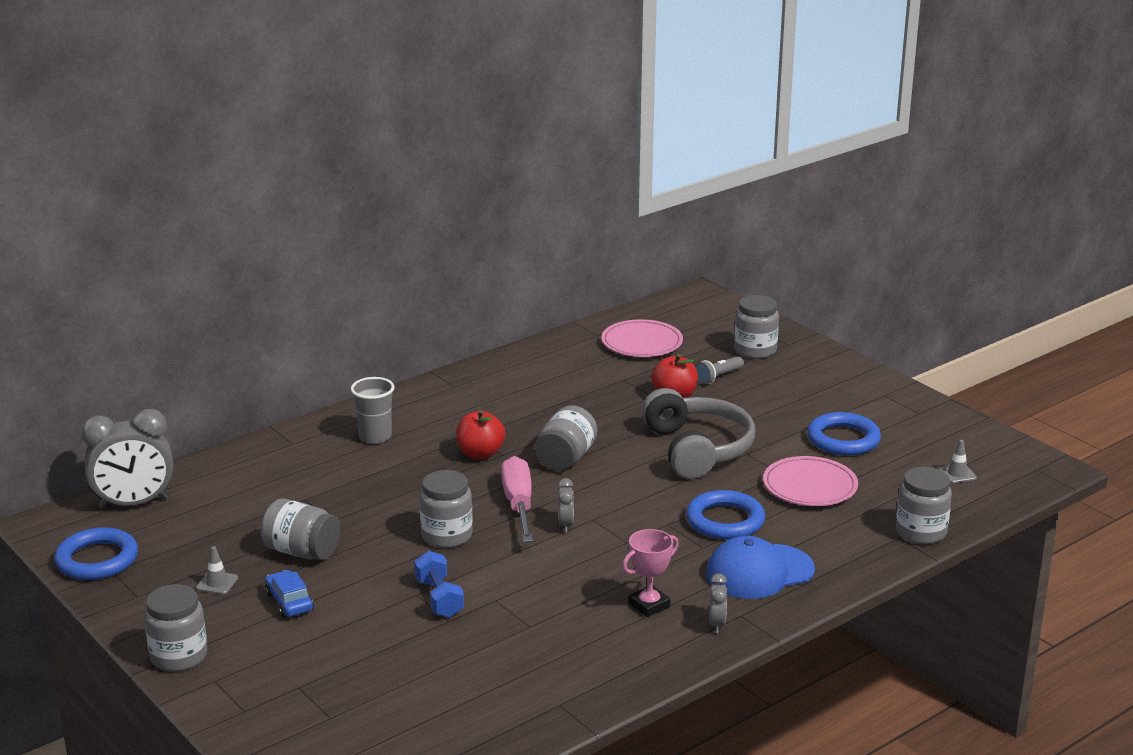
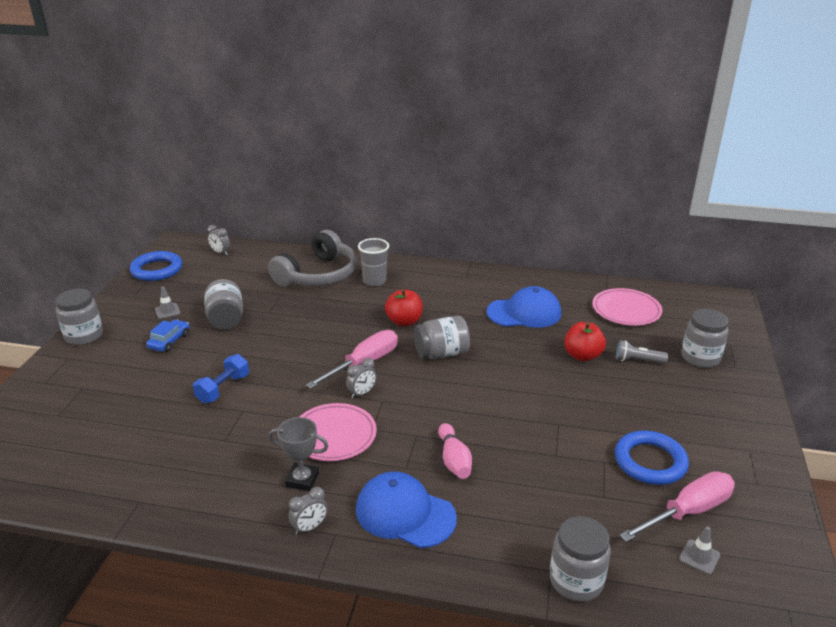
camera: 50 degrees right, 5 degrees up
grey clock [81,409,173,509] -> grey clock [207,225,230,255], size x0.45
grey jar [419,470,473,548] -> none
pink trophy [622,529,679,617] -> grey trophy [269,417,328,491]
grey headphones [642,388,755,479] -> grey headphones moved to [268,230,357,287]
blue ring [686,490,765,540] -> pink bowling pin [438,423,472,479]
pink plate [763,456,858,506] -> pink plate moved to [300,403,377,461]
none -> blue cap [487,286,561,328]
none -> pink screwdriver [620,471,735,542]

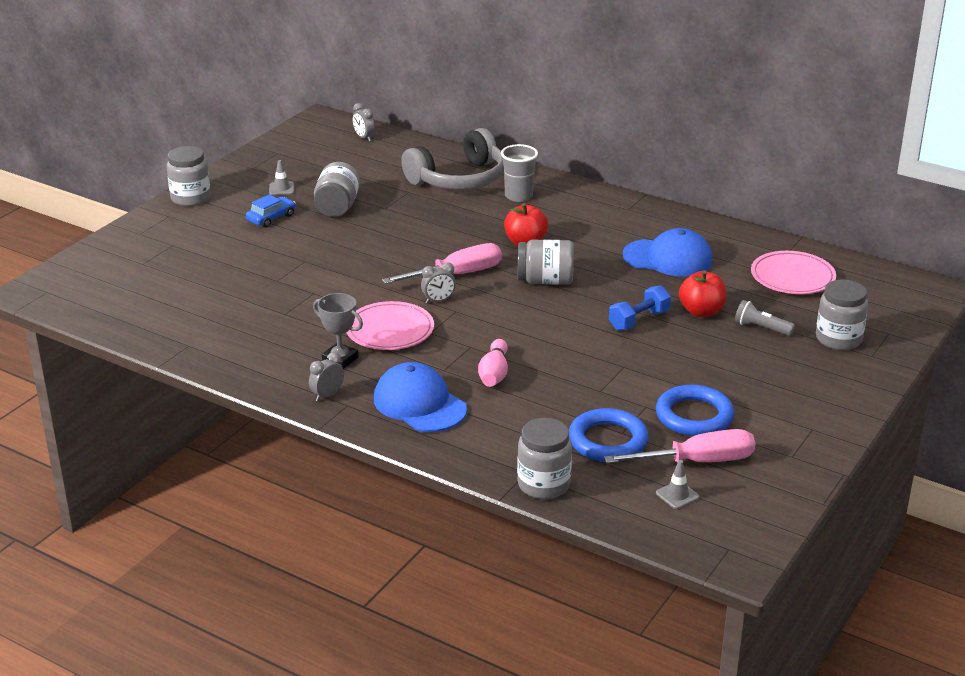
camera: 20 degrees right, 0 degrees up
blue ring [130,251,182,281] -> blue ring moved to [569,408,649,462]
blue dumbbell [193,354,249,403] -> blue dumbbell moved to [609,285,671,331]
grey clock [288,487,328,535] -> grey clock turned 150 degrees clockwise [309,352,344,401]

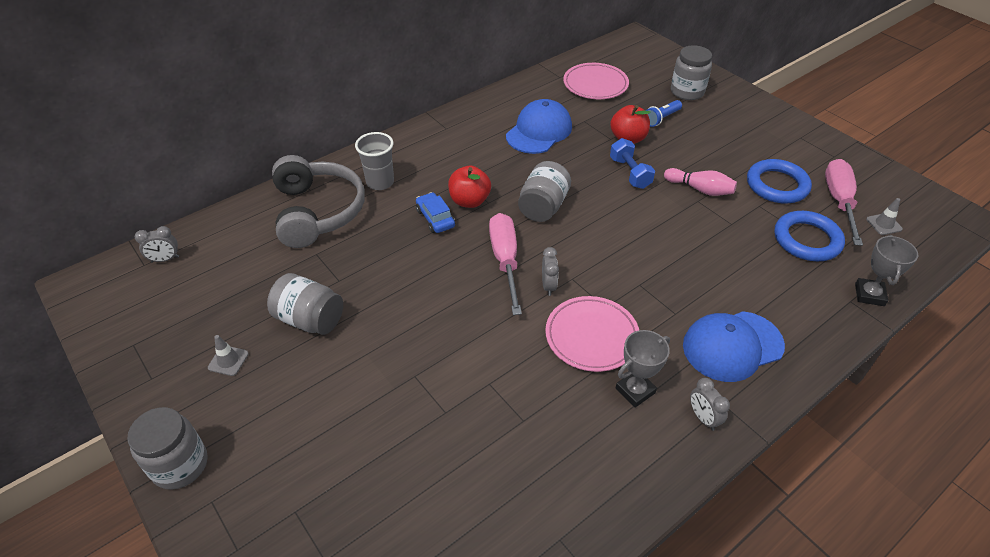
camera: 70 degrees left, 15 degrees up
blue car [246,195,296,228] -> blue car moved to [416,192,455,233]
pink bowling pin [478,339,508,387] -> pink bowling pin moved to [664,168,737,196]
grey jar [517,418,572,499] -> grey trophy [855,235,918,306]
grey flashlight [735,300,795,336] -> blue flashlight [646,100,682,127]

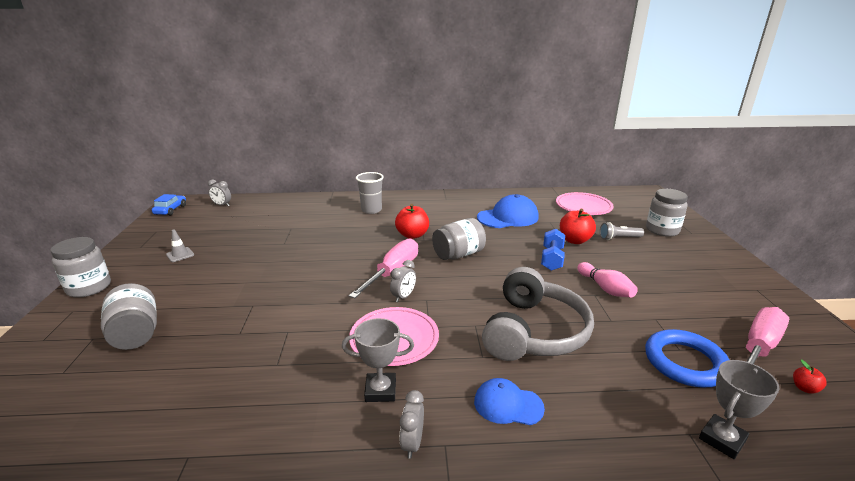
camera: 35 degrees right, 20 degrees down
grey jar [267,273,343,335] -> grey jar moved to [101,283,157,350]
grey headphones [272,155,365,248] -> grey headphones moved to [482,267,594,361]
blue car [416,192,455,233] -> blue car moved to [152,194,186,216]
blue flashlight [646,100,682,127] -> grey flashlight [600,222,644,240]
blue cap [683,311,785,382] -> blue cap [474,378,545,425], size x0.60
blue ring [747,159,812,204] -> none
grey traffic cone [866,198,903,235] -> red apple [793,360,827,394]

